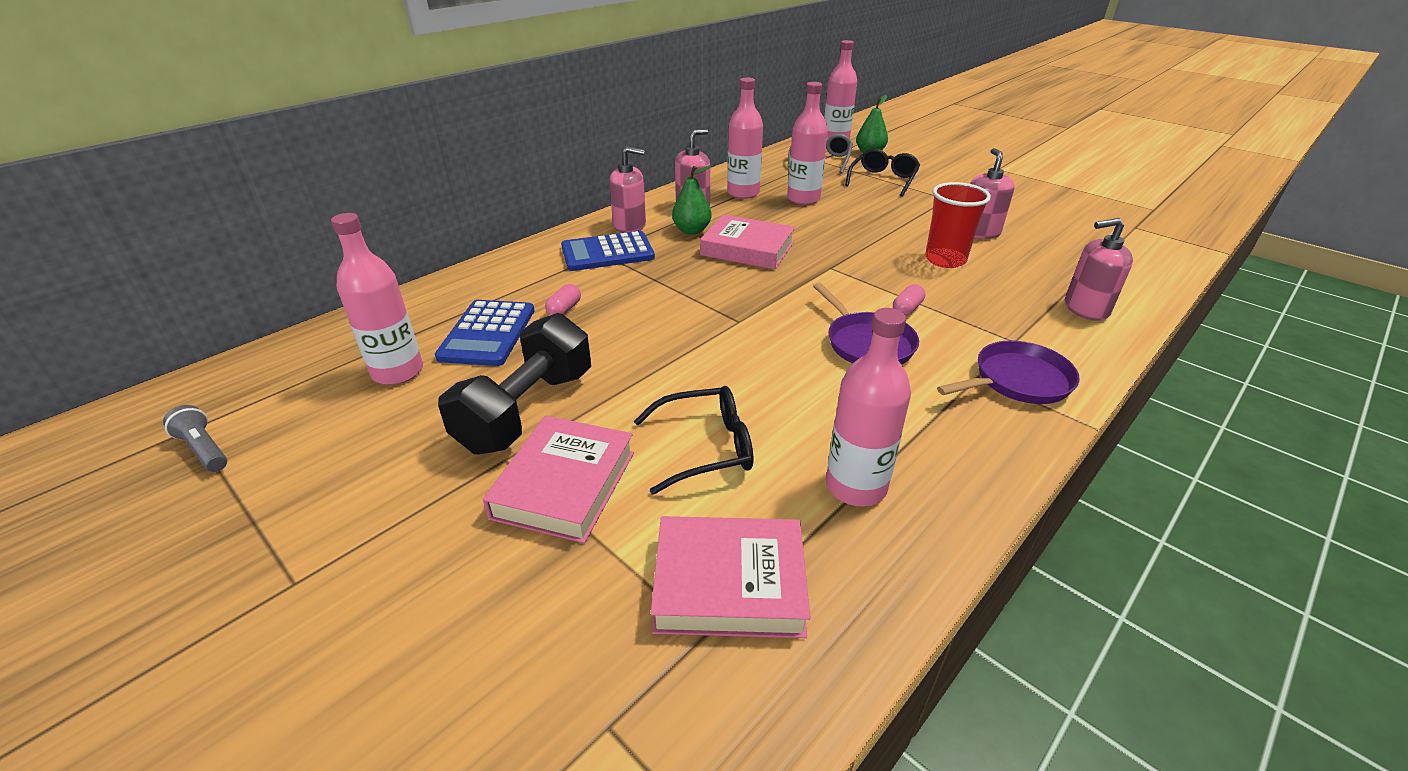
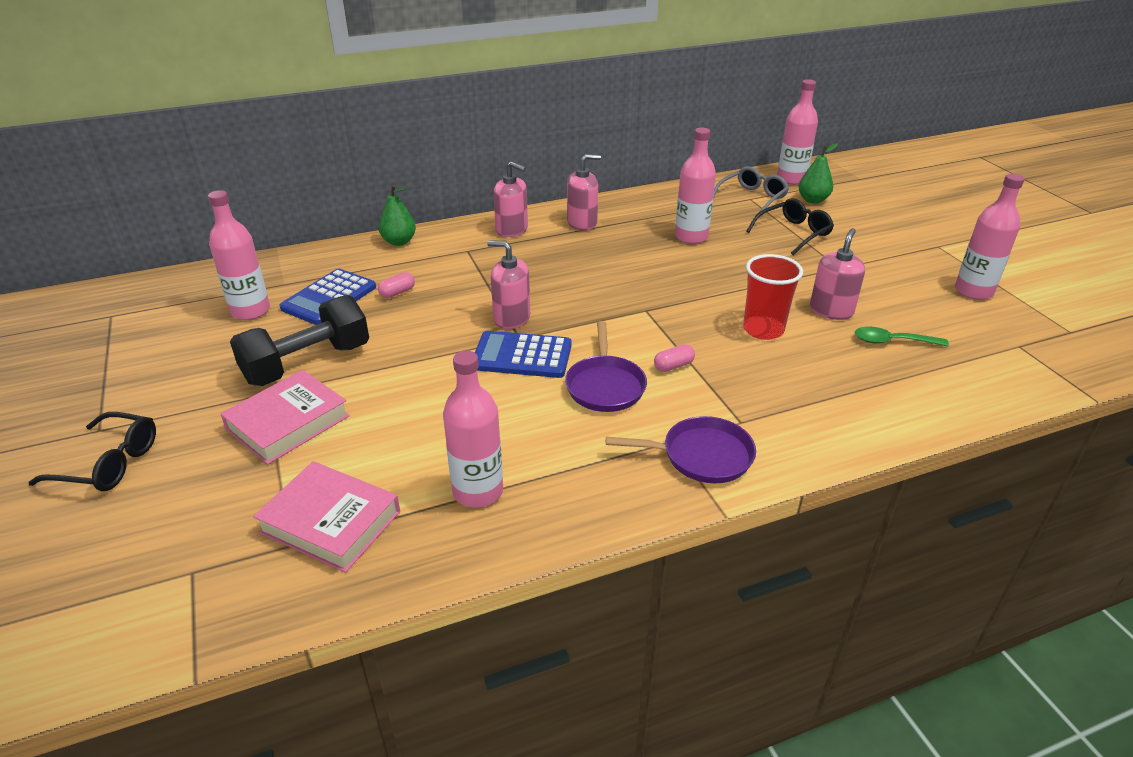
camera: 25 degrees right, 0 degrees up
grey flashlight [163,405,227,472] -> none
blue calculator [561,231,655,271] -> blue calculator moved to [475,331,572,378]
black glasses [634,386,754,495] -> black glasses moved to [28,412,156,491]
green pear [672,165,712,235] -> green pear moved to [378,185,416,246]
pink book [700,214,795,270] -> none
pink bottle [727,78,763,199] -> pink bottle moved to [955,173,1025,300]
pink soap dispenser [1065,218,1133,321] -> pink soap dispenser moved to [487,240,530,329]
none -> green spoon [855,327,949,346]

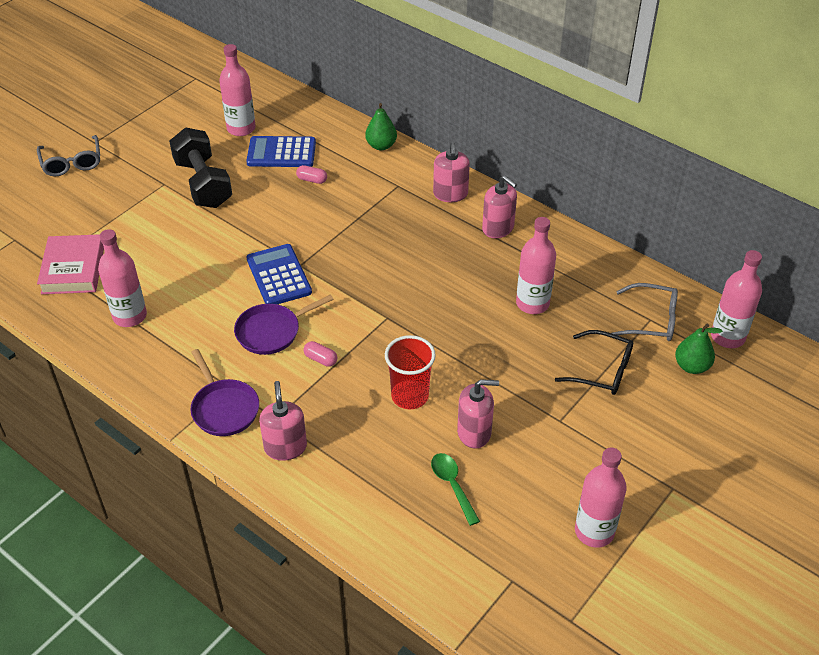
camera: 60 degrees right, 10 degrees up
black glasses [28,412,156,491] -> grey glasses [37,135,100,176]
pink book [220,370,350,465] -> none
black dumbbell [230,295,369,386] -> black dumbbell turned 45 degrees clockwise [169,128,232,208]
pink soap dispenser [487,240,530,329] -> pink soap dispenser moved to [259,381,307,461]

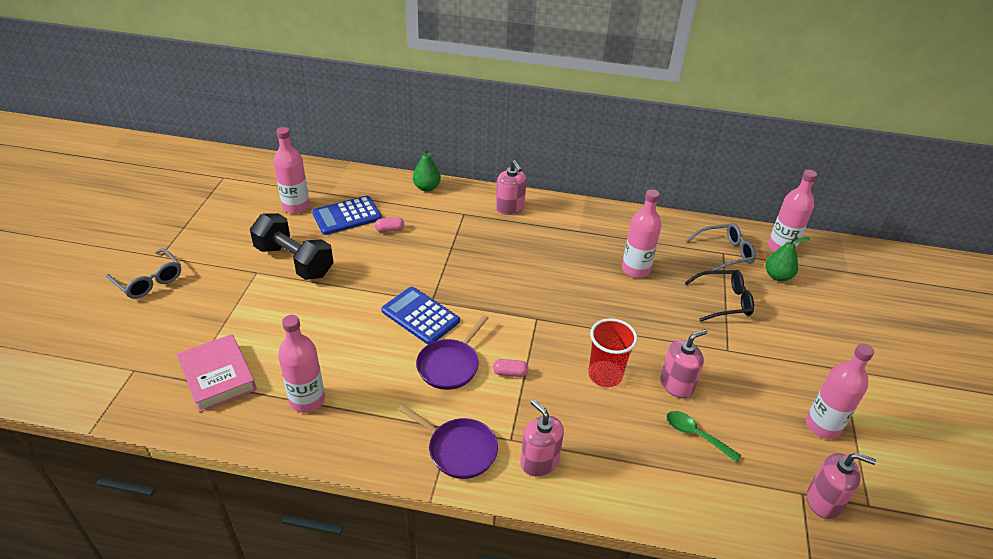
camera: 30 degrees left, 5 degrees down
pink soap dispenser [482,175,517,238] -> pink soap dispenser moved to [807,453,876,519]

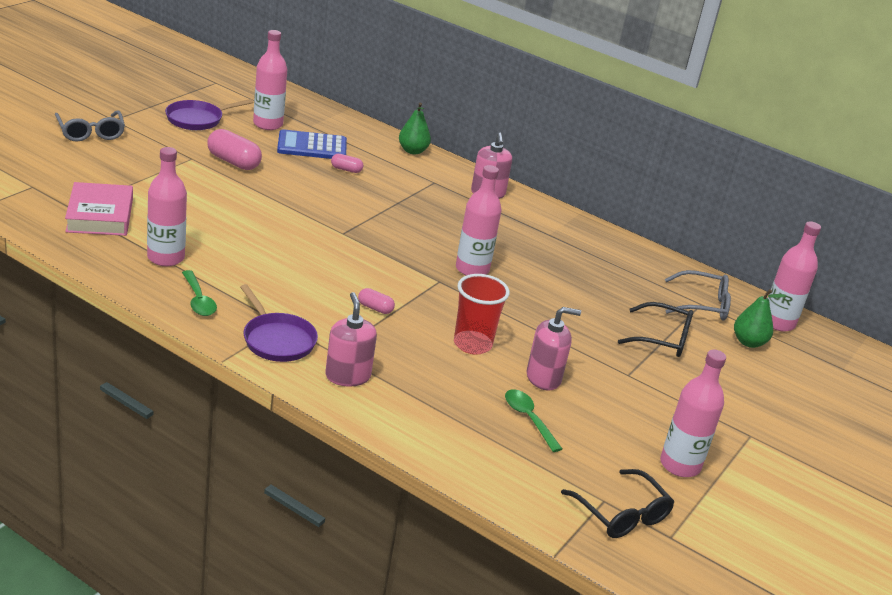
camera: 20 degrees right, 10 degrees down
black dumbbell [250,213,334,280] -> pink capsule [207,129,262,170]
blue calculator [381,287,460,344] -> none
purple pan [416,315,488,390] -> purple pan moved to [165,99,254,130]
pink bottle [622,189,661,278] -> pink bottle moved to [456,165,502,276]
pink soap dispenser [807,453,876,519] -> black glasses [561,469,674,538]
none -> green spoon [182,270,217,316]

